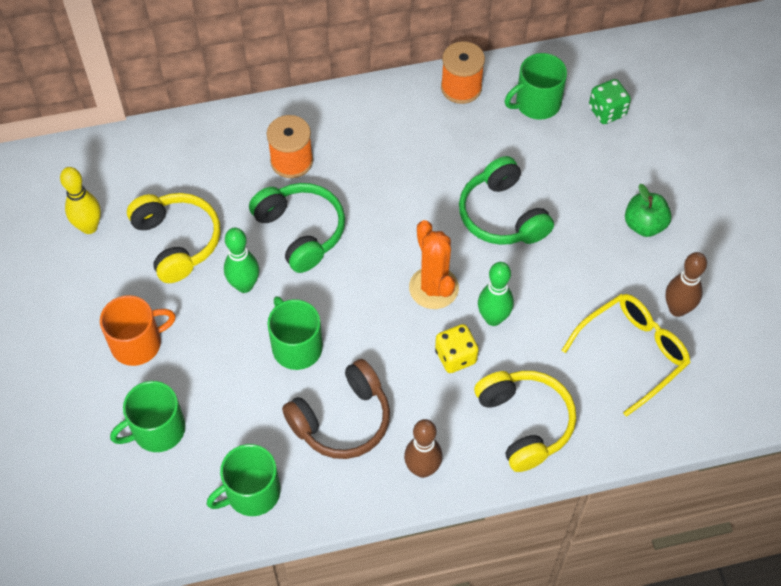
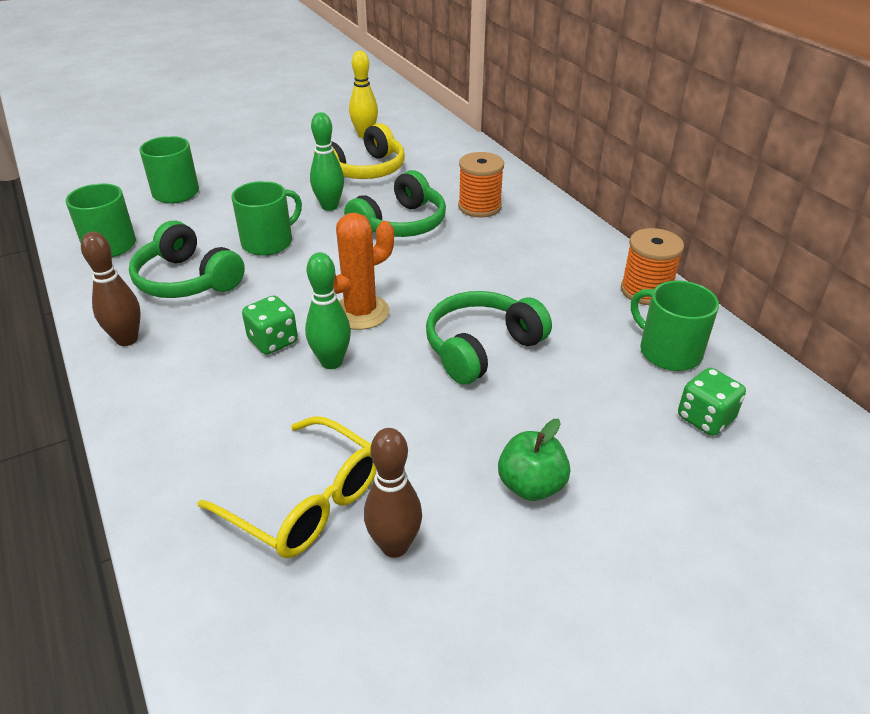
camera: 75 degrees right, 20 degrees down
orange mug [100,295,176,366] -> none
brown headphones [282,359,390,459] -> green headphones [129,221,245,298]
yellow dice [435,324,479,373] -> green dice [242,296,298,355]
yellow headphones [474,371,576,472] -> none

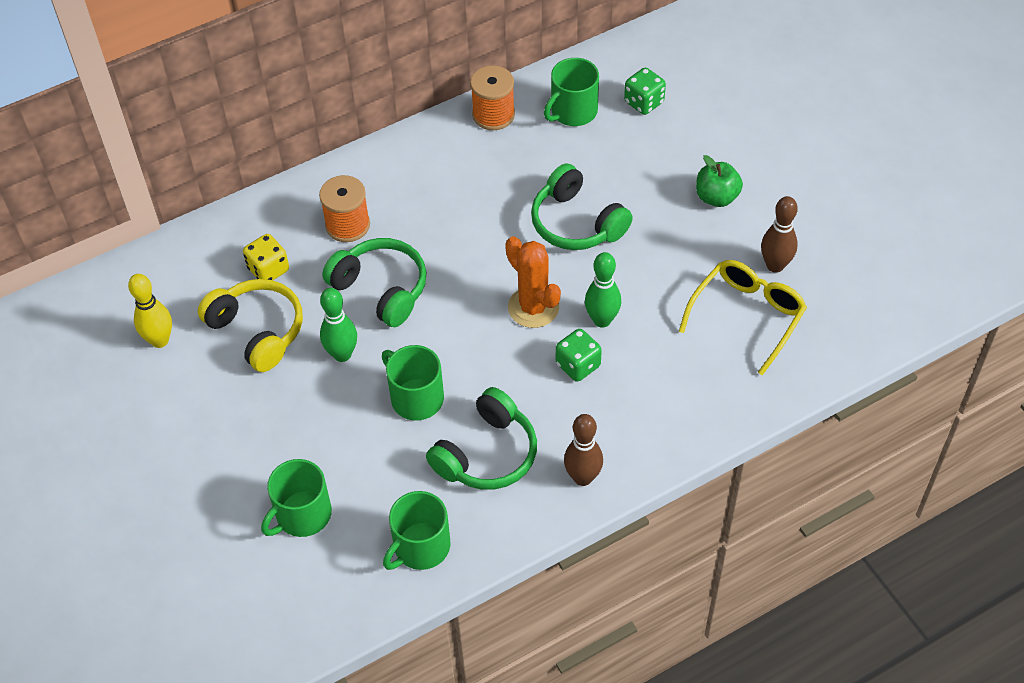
camera: 90 degrees left, 15 degrees up
none -> yellow dice [243,234,289,280]

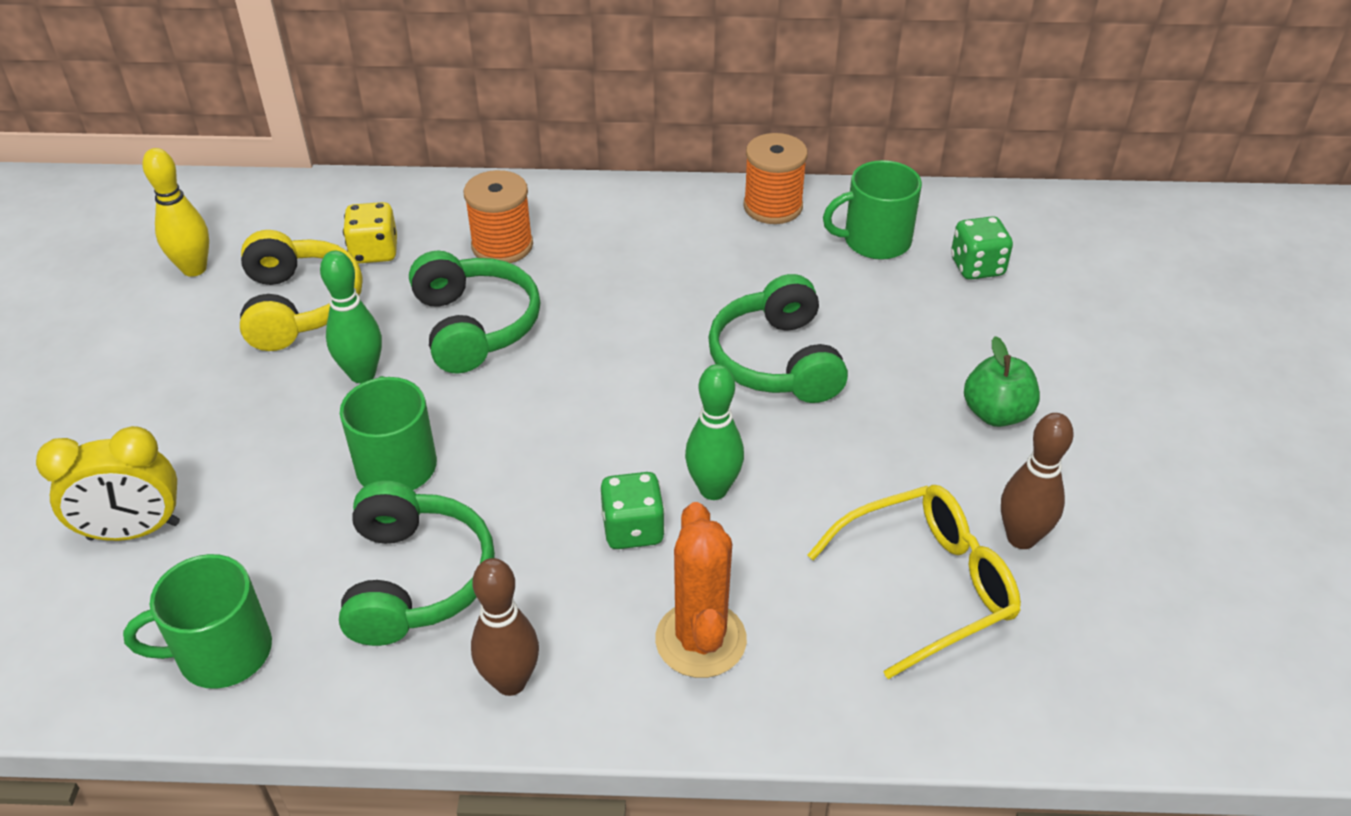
camera: 30 degrees right, 10 degrees down
green mug [261,459,332,537] -> yellow clock [36,426,180,541]
green headphones [426,387,537,490] -> green headphones turned 75 degrees counterclockwise [339,481,495,646]
orange cactus [505,236,561,328] -> orange cactus moved to [655,502,747,678]

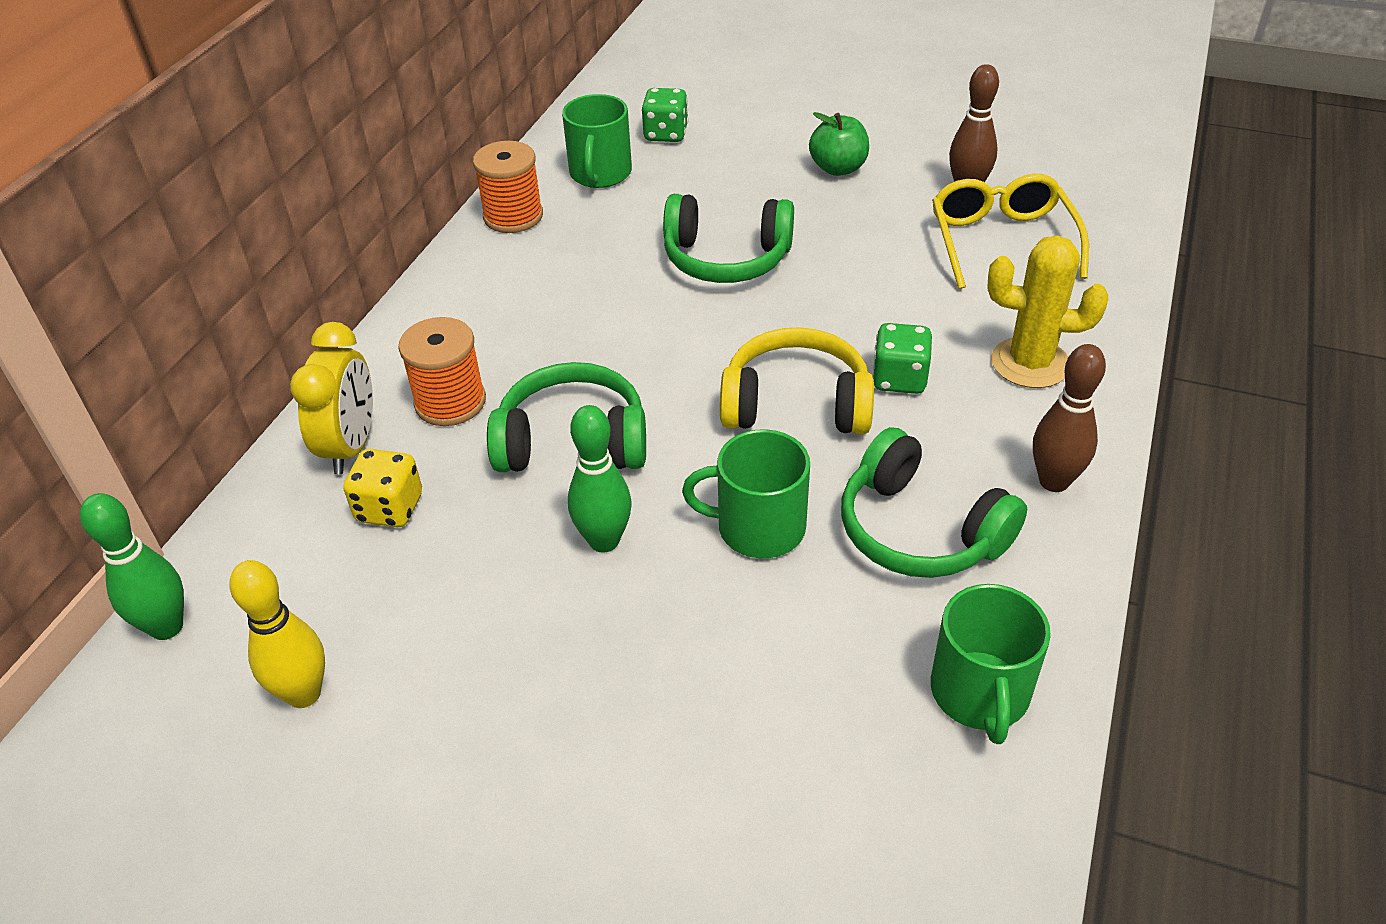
camera: 70 degrees left, 0 degrees up
yellow clock [36,426,180,541] -> yellow clock moved to [290,322,373,474]
yellow headphones [240,230,363,351] -> yellow headphones moved to [720,327,874,434]
green headphones [339,481,495,646] -> green headphones turned 150 degrees counterclockwise [841,427,1027,578]
orange cactus [655,502,747,678] -> yellow cactus [987,236,1108,388]
green bowling pin [685,364,744,500] -> green bowling pin moved to [80,493,184,640]

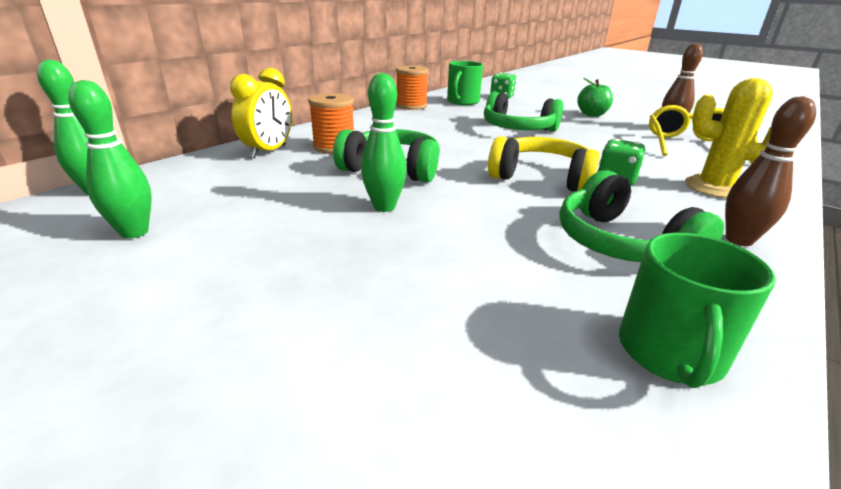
camera: 15 degrees right, 15 degrees down
yellow bowling pin [230,560,325,708] -> green bowling pin [68,80,152,239]
yellow dice [344,449,422,527] -> none
green mug [682,429,810,558] -> none

